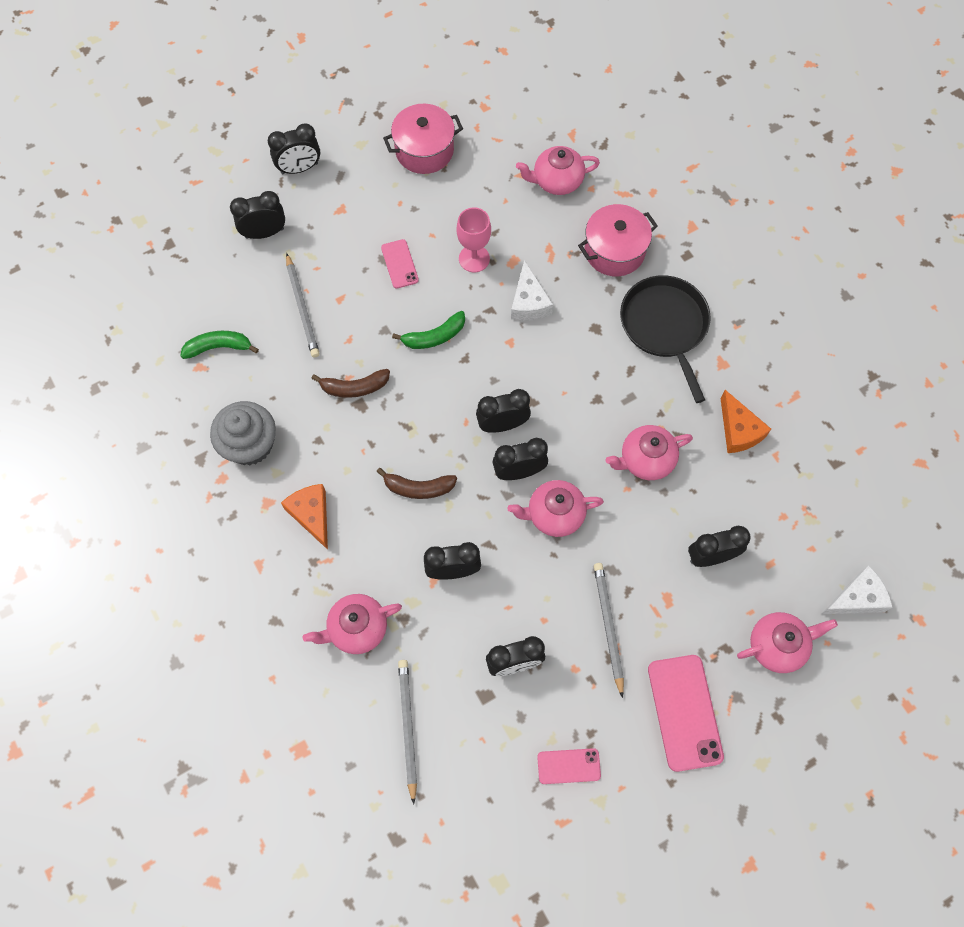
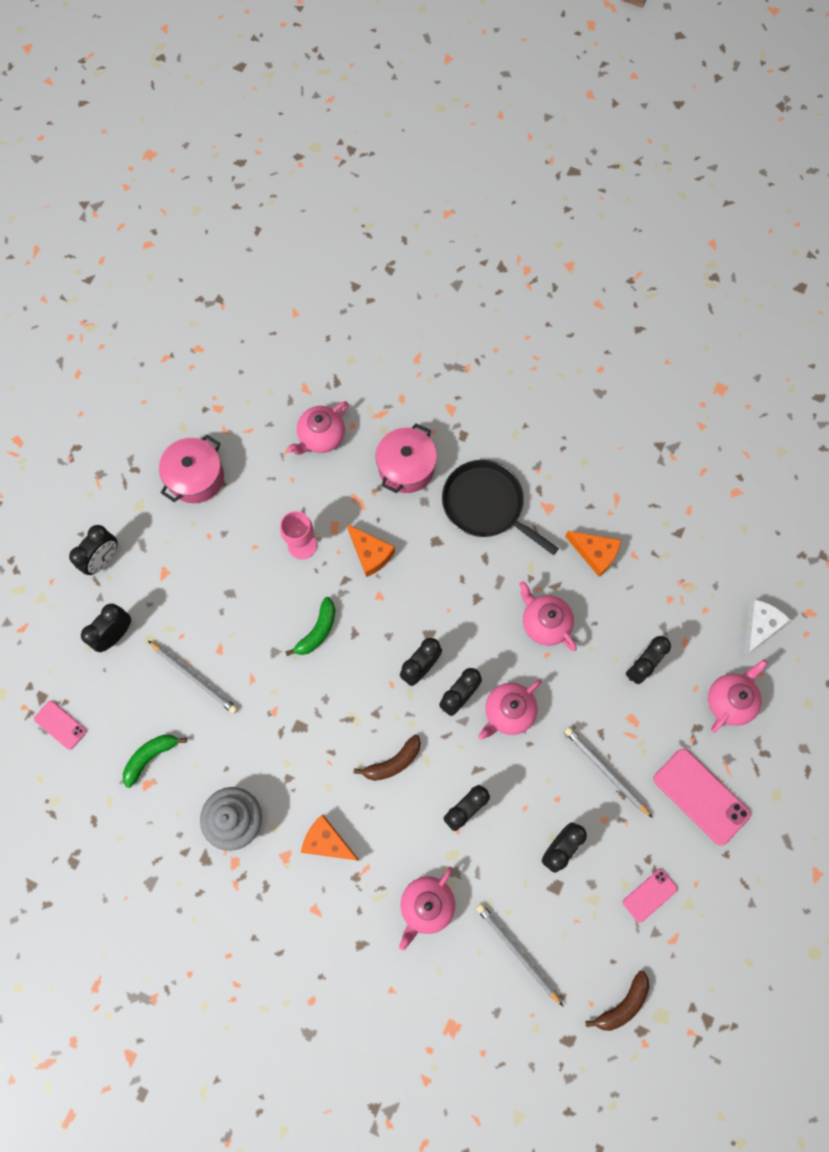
camera: 35 degrees left, 5 degrees up
brown banana [311,369,390,398] -> brown banana moved to [586,970,649,1031]
pink phone [381,239,419,289] -> pink phone moved to [34,701,86,750]
white cheese [511,260,553,321] -> orange cheese [347,524,395,577]
pink teapot [606,425,693,480] -> pink teapot turned 105 degrees clockwise [519,581,577,651]

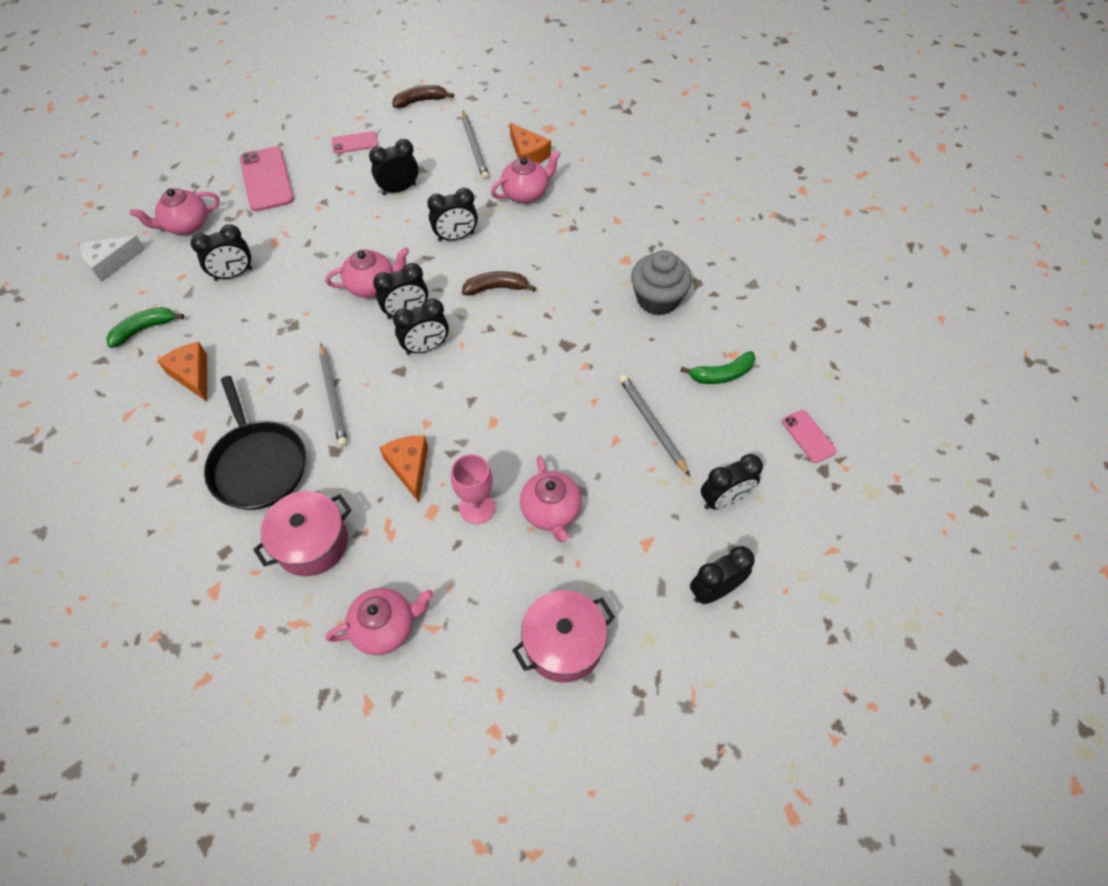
camera: 155 degrees left, 15 degrees down
green banana [285,597,335,656] -> green banana moved to [106,307,184,348]
orange cheese [301,815,360,861] -> orange cheese moved to [510,123,551,164]
pink teapot [519,581,577,651] -> pink teapot moved to [520,456,582,542]
grey pencil [564,727,653,818] -> grey pencil moved to [319,344,347,447]

